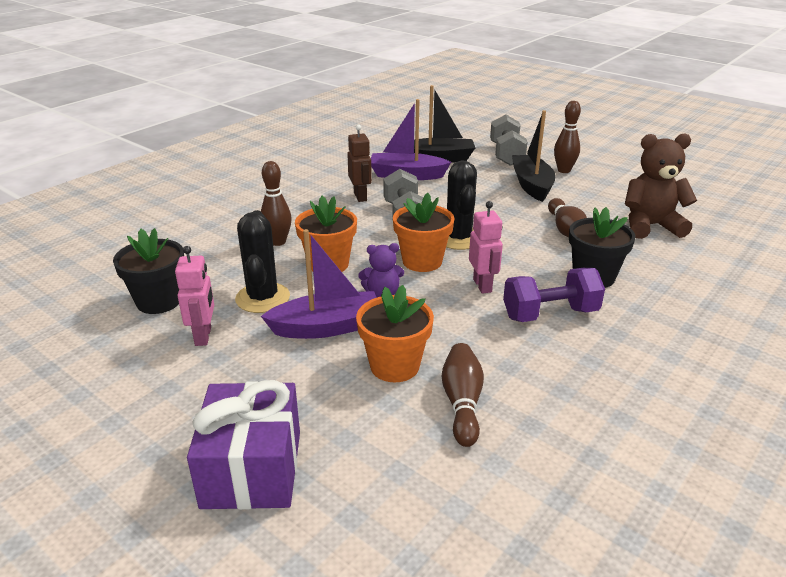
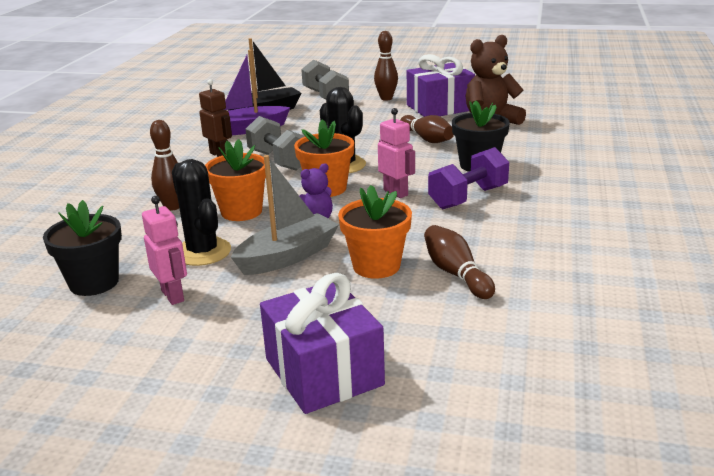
camera: 25 degrees left, 5 degrees down
purple boat [261,229,377,339] -> grey boat [231,155,339,275]
black boat [512,110,555,202] -> none
none -> purple gift [407,54,475,117]

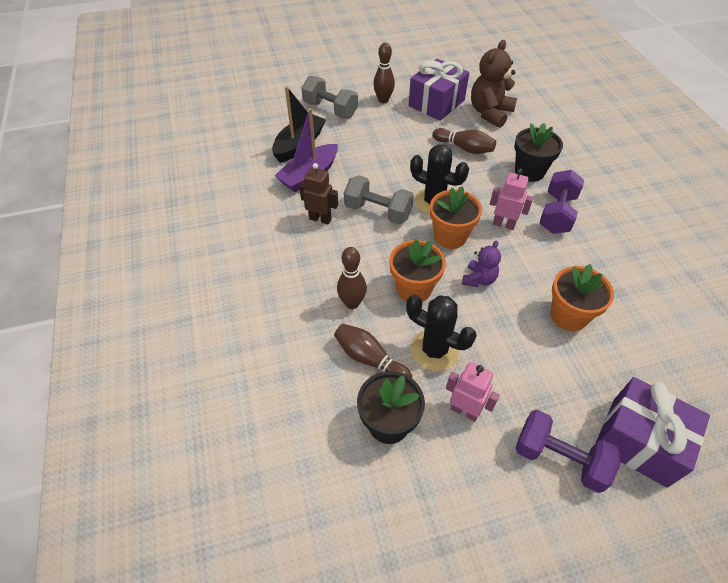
camera: 30 degrees left, 25 degrees up
grey boat [231,155,339,275] -> none
brown bowling pin [424,225,495,299] -> brown bowling pin moved to [334,324,412,378]
none -> purple dumbbell [515,410,621,493]

